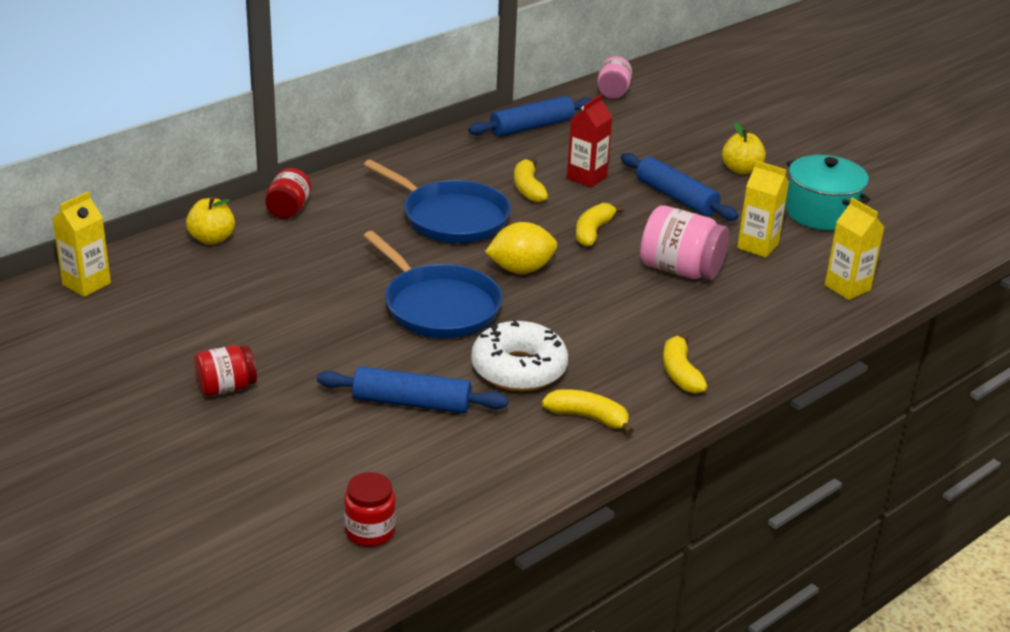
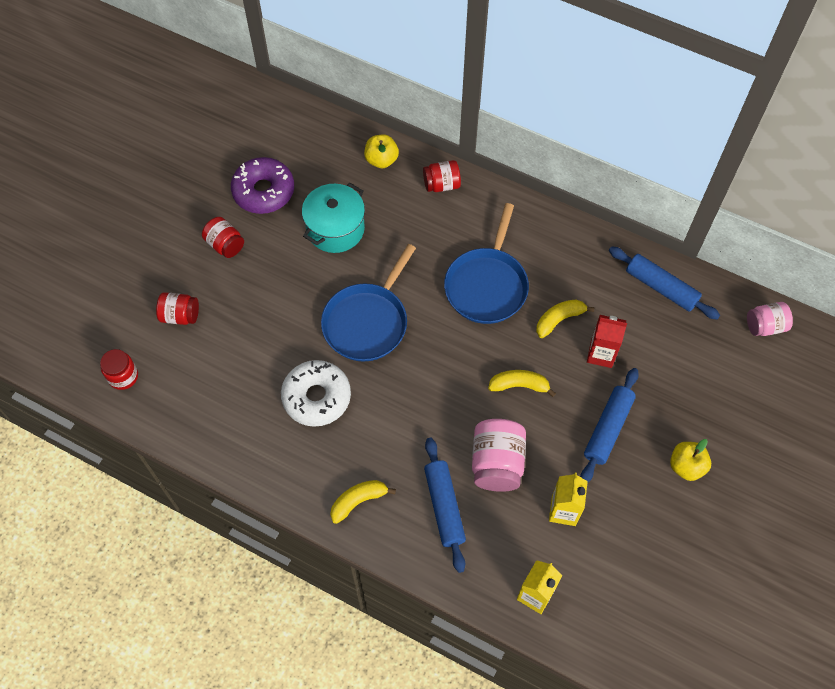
camera: 70 degrees right, 30 degrees up
yellow carton [52,192,111,297] -> none
blue rolling pin [317,366,508,413] -> blue rolling pin moved to [424,438,466,573]
yellow lemon [485,222,557,274] -> none
yellow banana [542,389,634,435] -> none
turquoise pot [785,155,870,231] -> turquoise pot moved to [302,183,365,253]
none -> red jar [156,292,199,325]
none -> purple donut [231,157,294,214]

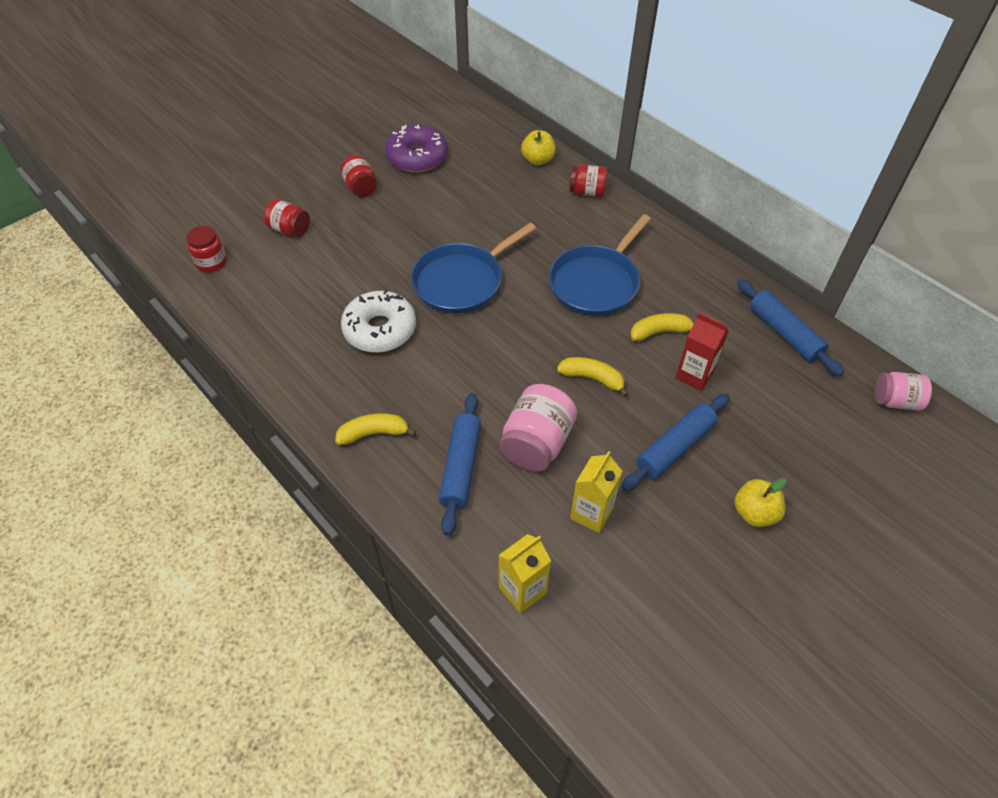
camera: 20 degrees right, 10 degrees down
turquoise pot [302,183,365,253] -> none

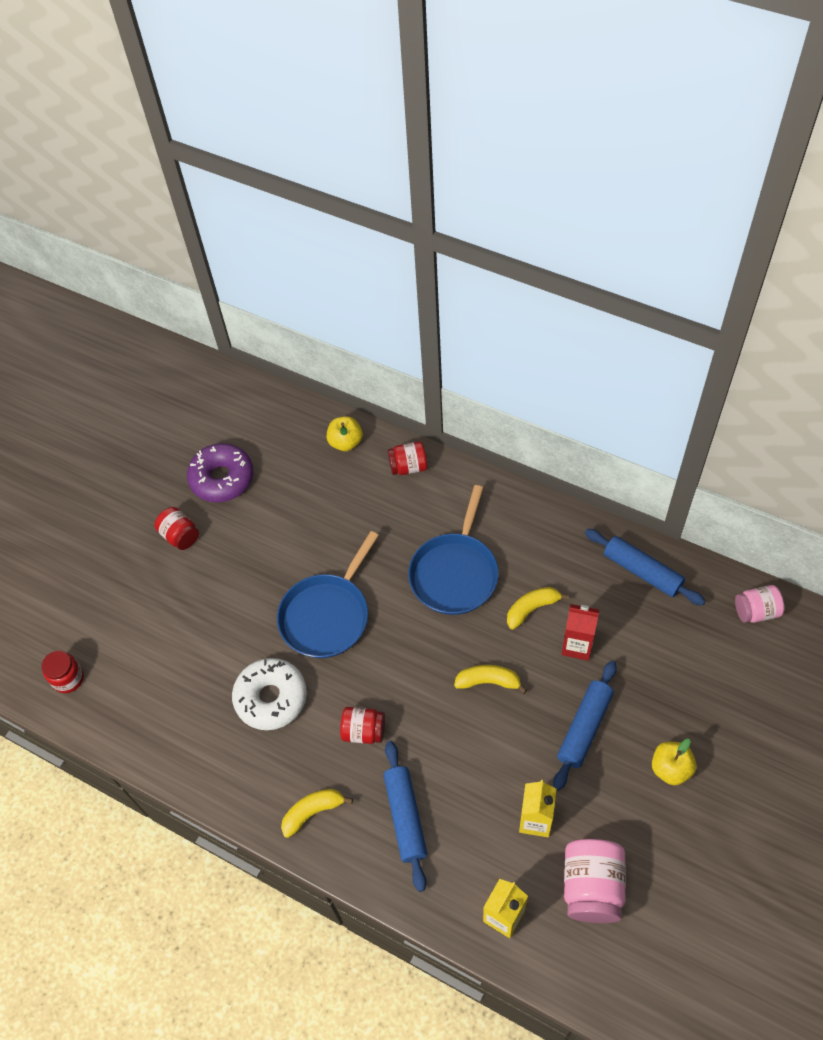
camera: 15 degrees left, 5 degrees up
red jar [264,199,310,237] -> red jar moved to [340,707,385,744]
pink jar [499,384,577,472] -> pink jar moved to [564,839,626,923]

